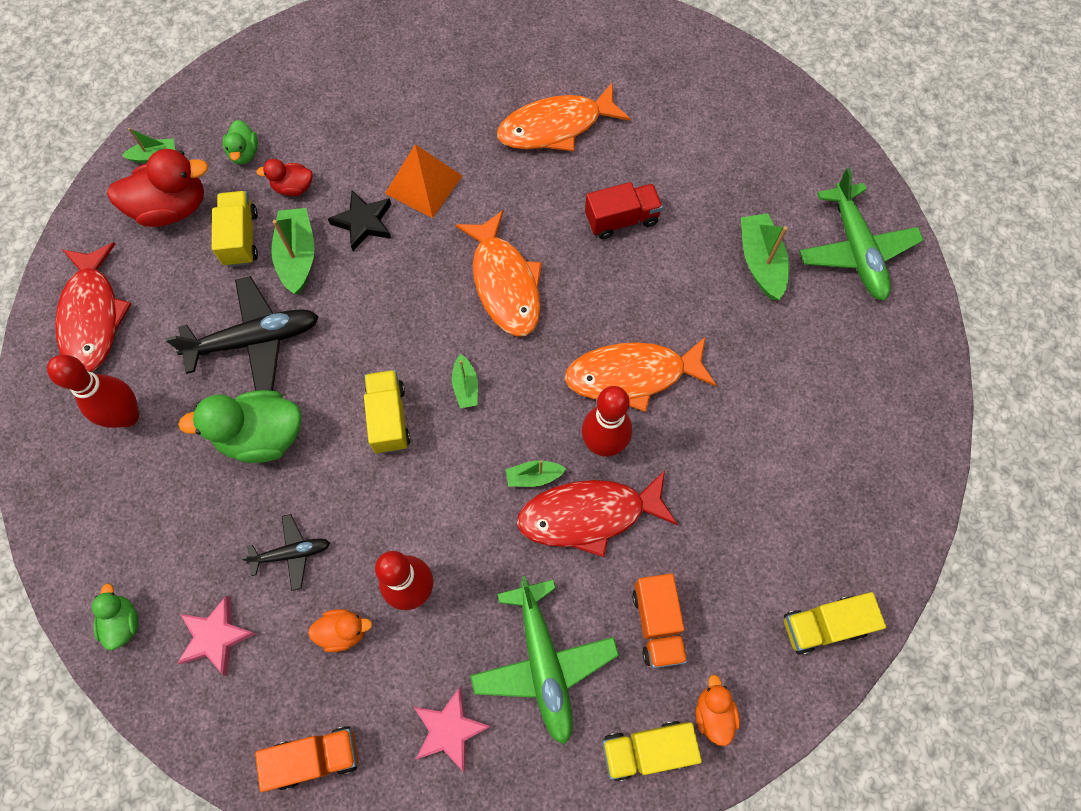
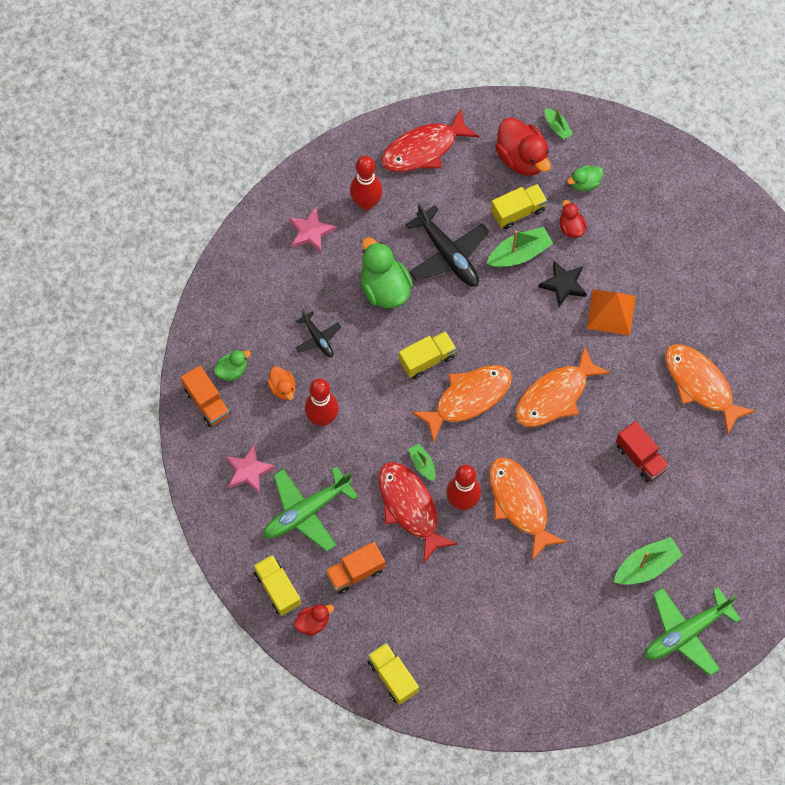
camera: 70 degrees right, 0 degrees up
green duck [92,583,138,650] -> green duck moved to [214,350,251,381]
pink star [177,595,257,676] -> pink star moved to [289,207,336,253]
green boat [452,354,478,408] -> orange fish [412,365,512,443]
orange duck [696,675,740,746] -> red duck [294,604,334,636]

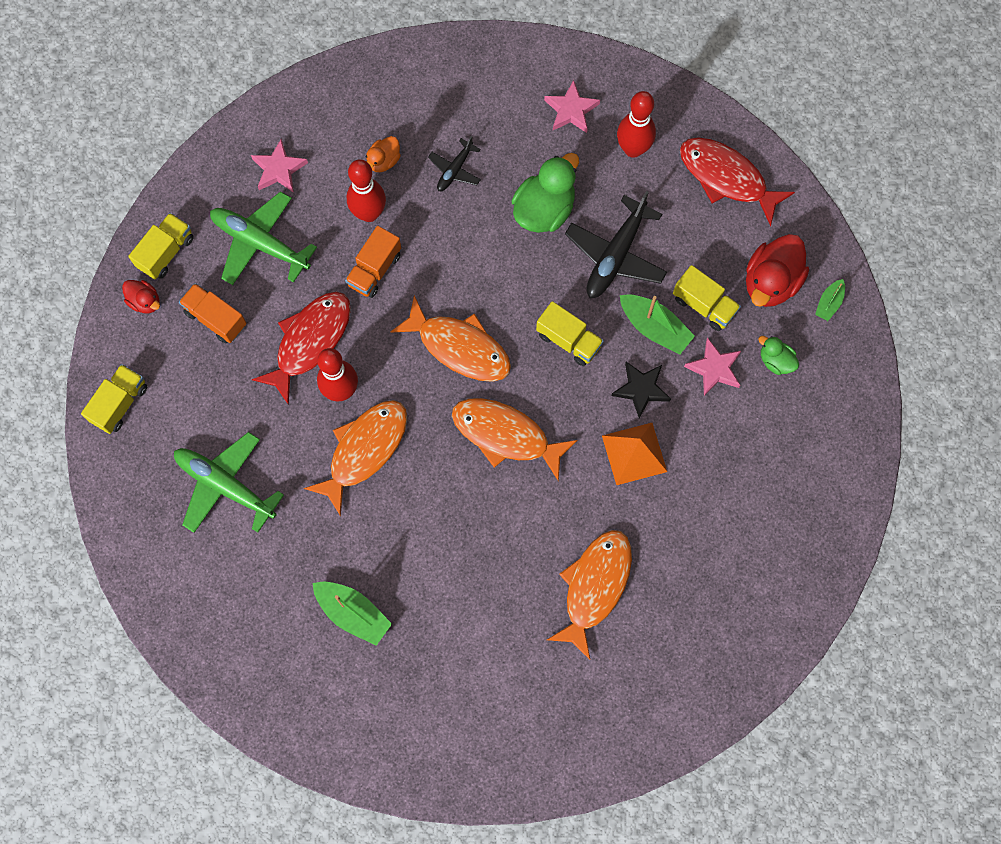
camera: 65 degrees right, 5 degrees up
orange truck [181,366,231,427] -> orange truck moved to [345,226,401,298]
green duck [214,350,251,381] -> none
yellow truck [399,331,456,379] -> yellow truck moved to [536,301,604,366]
green boat [408,444,435,481] -> none
red duck [560,200,587,238] -> pink star [684,338,741,396]
red truck [616,421,669,482] -> none
green plane [645,587,741,676] -> green plane moved to [174,432,284,533]

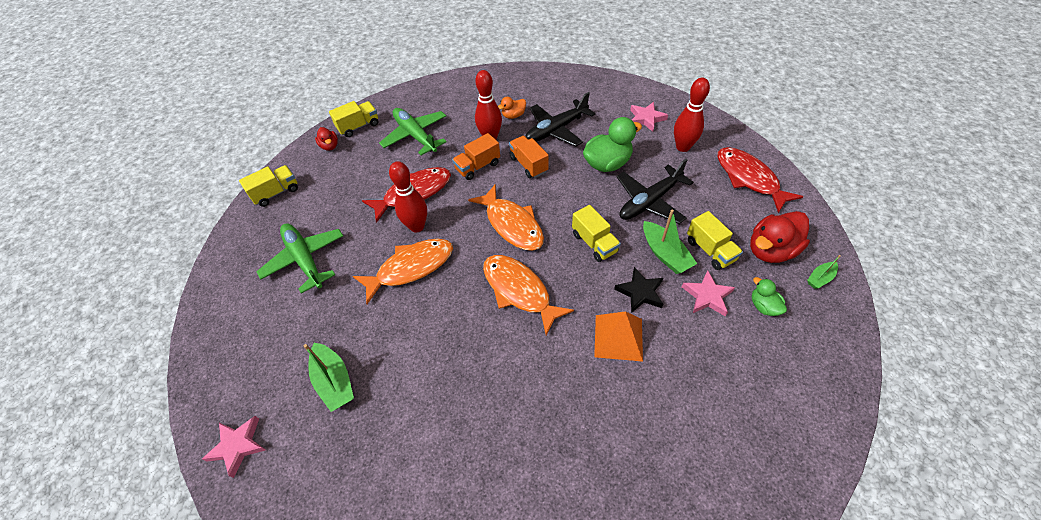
camera: 25 degrees right, 20 degrees down
orange truck [179,283,247,343] -> orange truck moved to [509,136,549,178]
pink star [251,139,308,193] -> pink star moved to [202,416,266,478]
black plane [428,136,481,191] -> black plane [525,92,595,147], size x1.84
orange fish [547,530,632,660] -> none

